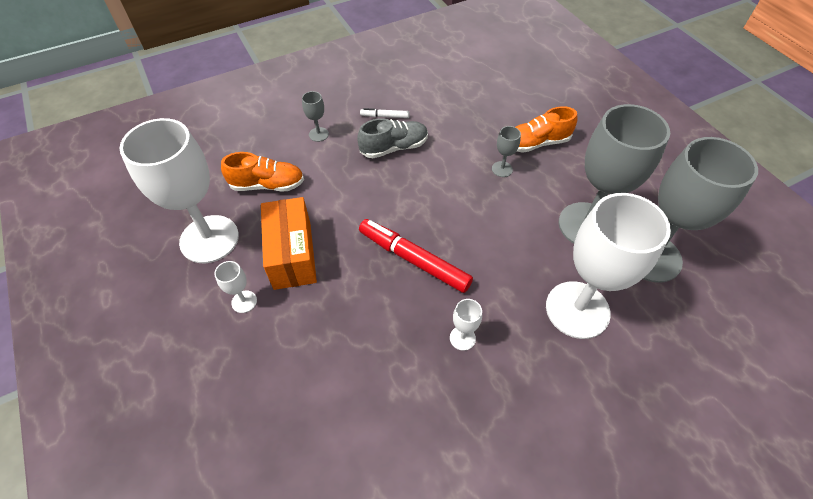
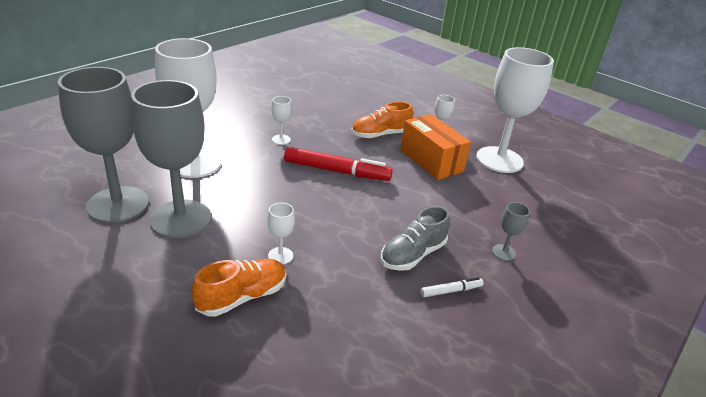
camera: 155 degrees right, 20 degrees down
orange shoe [221,152,304,191] -> orange shoe moved to [351,102,413,139]
grey goblet [492,126,521,177] -> white goblet [267,202,295,265]

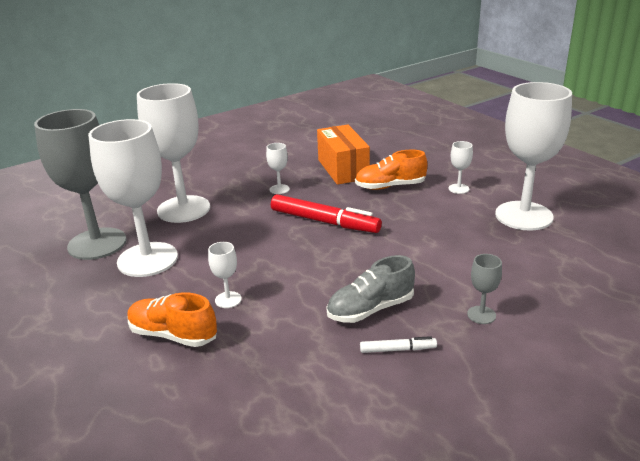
camera: 20 degrees right, 5 degrees down
grey goblet [131,80,211,239] -> white goblet [88,119,178,277]
orange shoe [191,259,286,317] -> orange shoe turned 135 degrees counterclockwise [127,292,217,347]
orange box [400,114,471,180] -> orange box moved to [317,125,370,185]

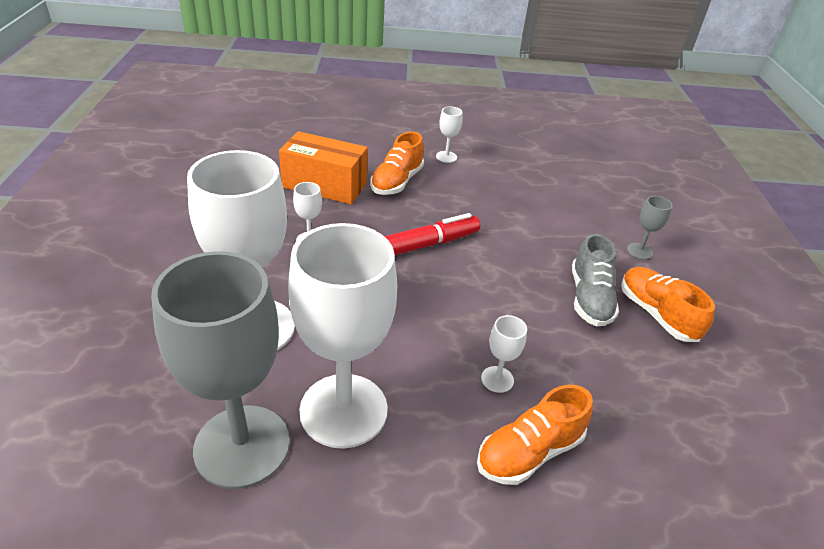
camera: 60 degrees left, 10 degrees up
white marker [360,336,437,353] -> orange shoe [621,267,715,342]
white goblet [495,82,572,231] -> none

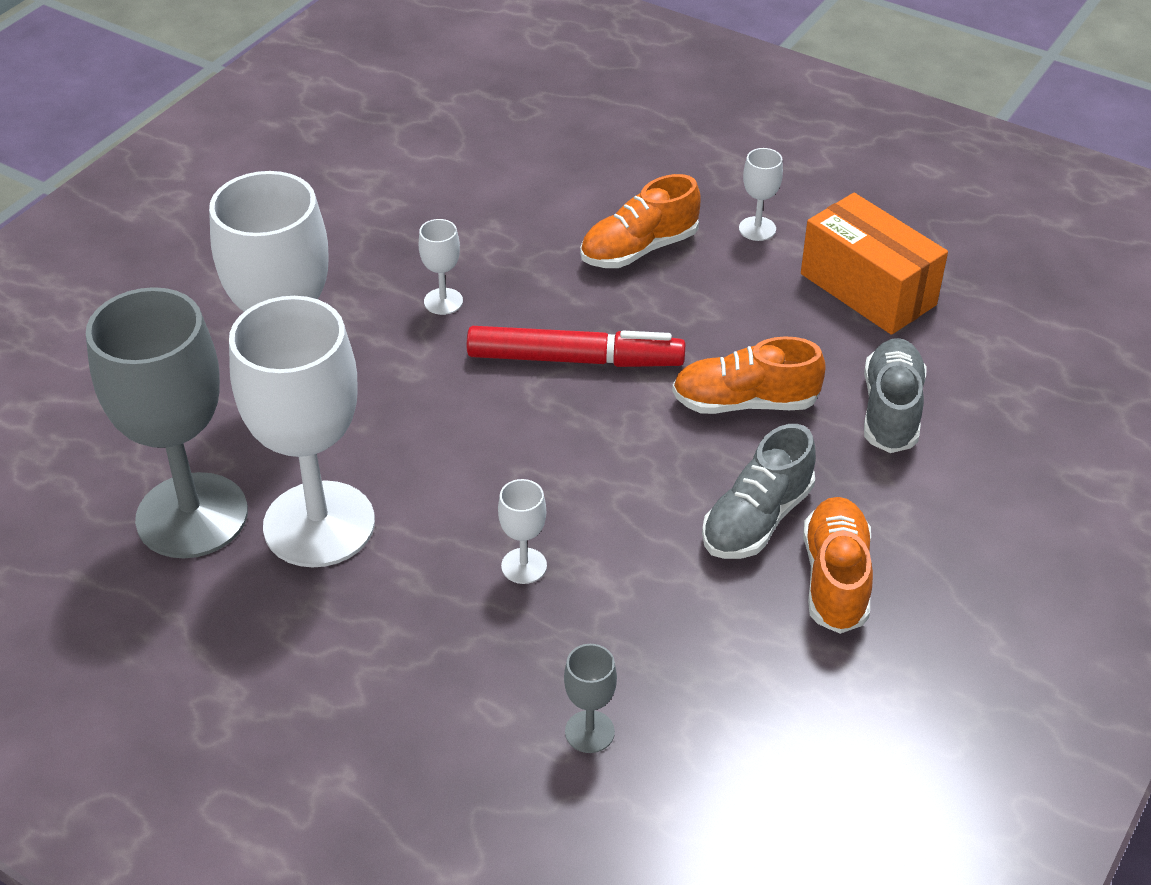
camera: 35 degrees right, 5 degrees up
orange box [279,131,368,204] -> orange box moved to [801,193,948,335]
orange shoe [477,385,593,485] -> orange shoe moved to [672,336,826,414]
grey goblet [627,196,672,260] -> grey goblet moved to [564,644,617,753]
none -> grey shoe [864,338,927,453]

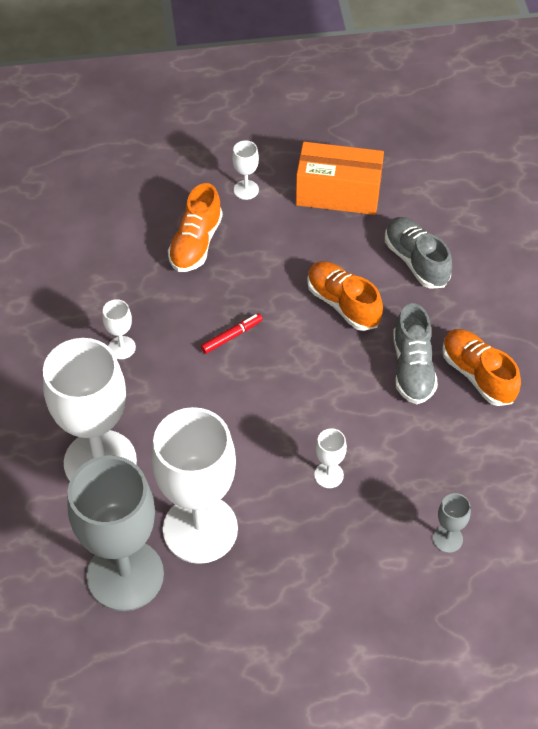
camera: 40 degrees left, 10 degrees up
red marker [467,326,686,367] -> red marker [201,313,263,354], size x0.48
orange shoe [672,336,826,414] -> orange shoe turned 90 degrees clockwise [307,261,383,331]

